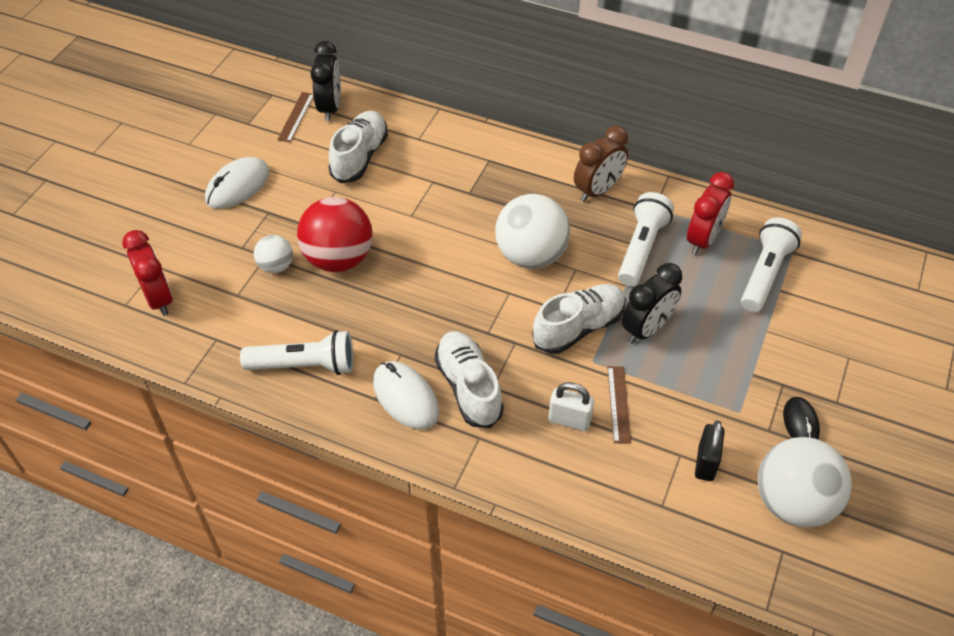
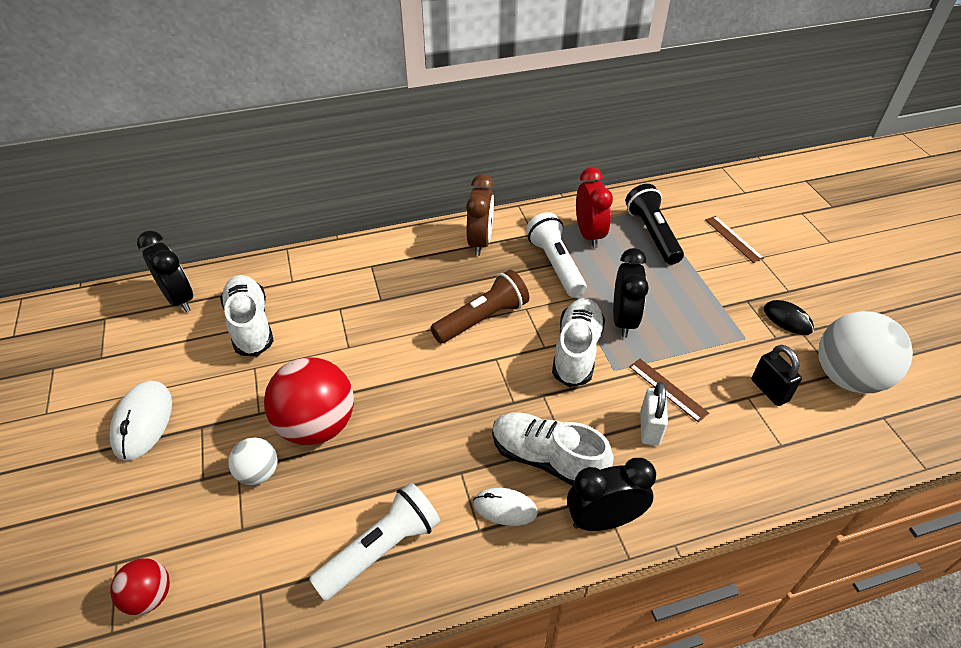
camera: 40 degrees left, 5 degrees down
red clock [122,230,173,316] -> red ball [110,558,170,615]
brown ruler [277,92,314,142] -> brown ruler moved to [705,216,764,263]
white mouse [373,361,439,430] -> white mouse [473,488,538,526], size x0.64
white ball [495,194,570,269] -> brown flashlight [430,270,529,343]
white padlock [548,382,594,431] -> white padlock turned 60 degrees counterclockwise [640,382,668,446]
white flashlight [741,217,802,312] -> black flashlight [625,184,684,265]
none -> black clock [567,458,656,531]

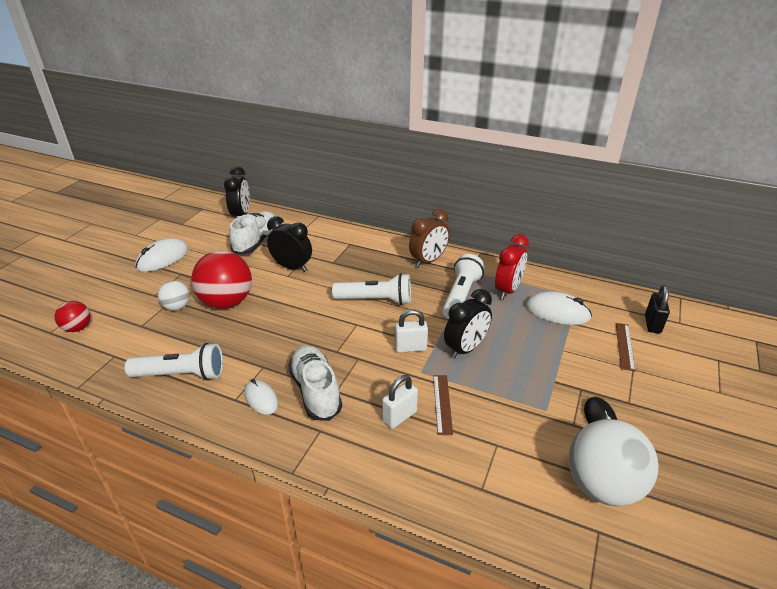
camera: 40 degrees right, 10 degrees down
brown flashlight [430,270,529,343] -> white flashlight [332,273,411,305]
white shoe [552,298,605,387] -> white padlock [395,309,428,353]
black clock [567,458,656,531] -> black clock moved to [267,216,312,272]
black flashlight [625,184,684,265] -> white mouse [526,291,592,325]
black padlock [752,345,802,406] -> black padlock moved to [645,285,670,334]

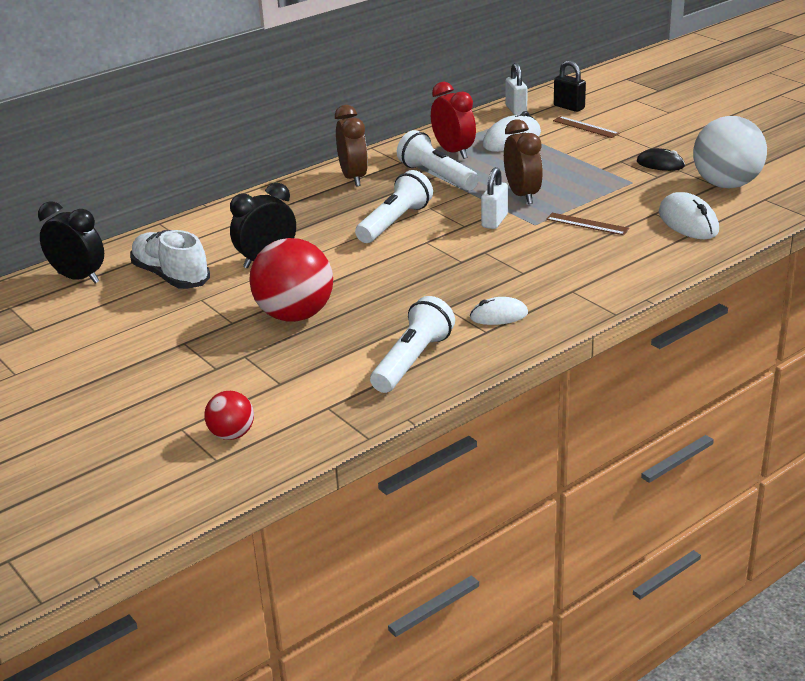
camera: 60 degrees left, 5 degrees down
white mouse [135,238,188,272] -> white mouse moved to [659,192,719,239]
white ball [158,281,190,310] -> none
white shoe [288,345,342,421] -> none
white padlock [382,375,418,429] -> white padlock moved to [506,63,527,115]
black clock [444,289,492,359] -> brown clock [504,119,543,204]

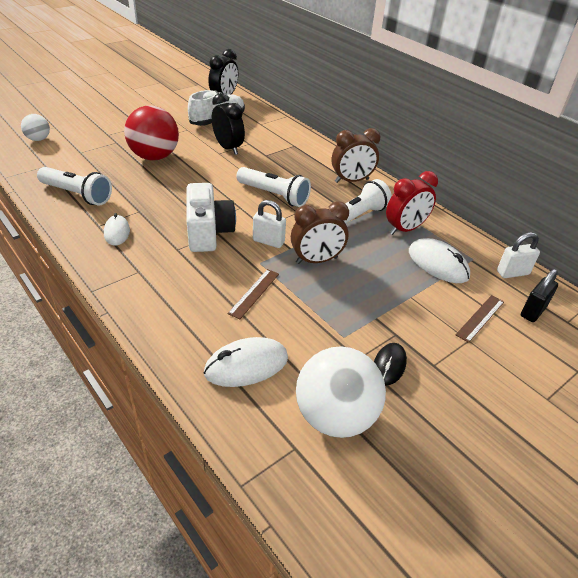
camera: 85 degrees right, 10 degrees up
red ball [204,391,254,440] -> white ball [21,114,50,141]
none -> white camera [187,183,236,252]

